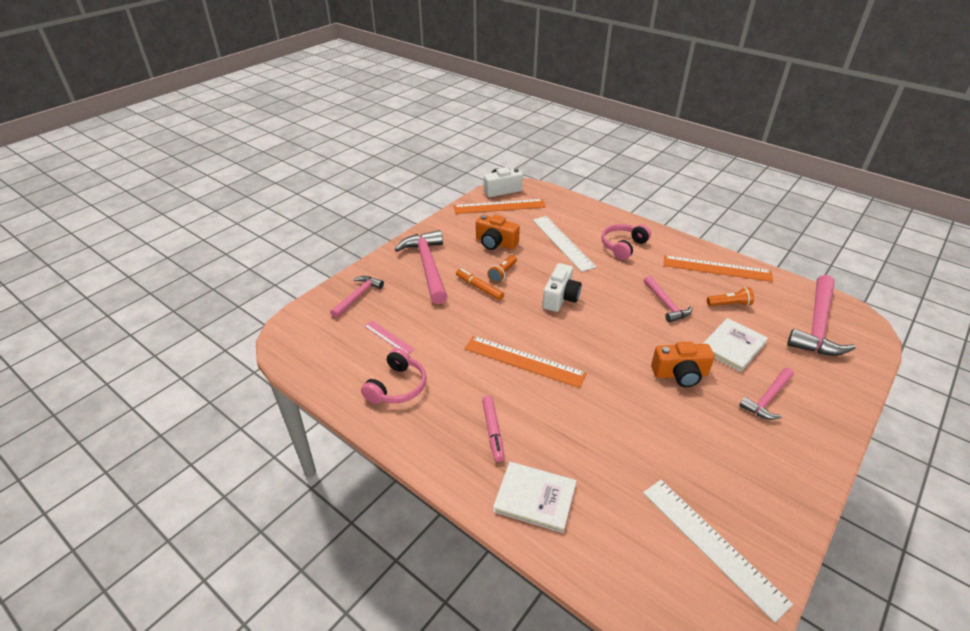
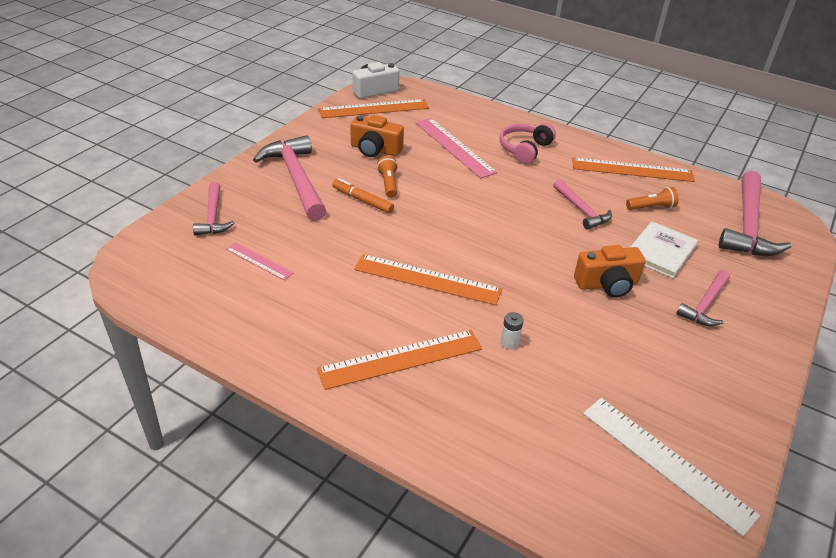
camera: 10 degrees left, 0 degrees up
pink hammer [330,276,384,318] -> pink hammer turned 150 degrees clockwise [193,182,234,236]
pink headphones [361,348,426,404] -> none
pink marker [482,396,504,462] -> orange ruler [317,330,482,390]
orange flashlight [487,255,517,283] -> orange flashlight turned 150 degrees clockwise [377,156,398,198]
white book [493,462,577,533] -> none
white ruler [533,216,596,272] -> pink ruler [416,118,497,179]
white camera [542,263,581,312] -> none
none -> white battery [500,312,524,349]

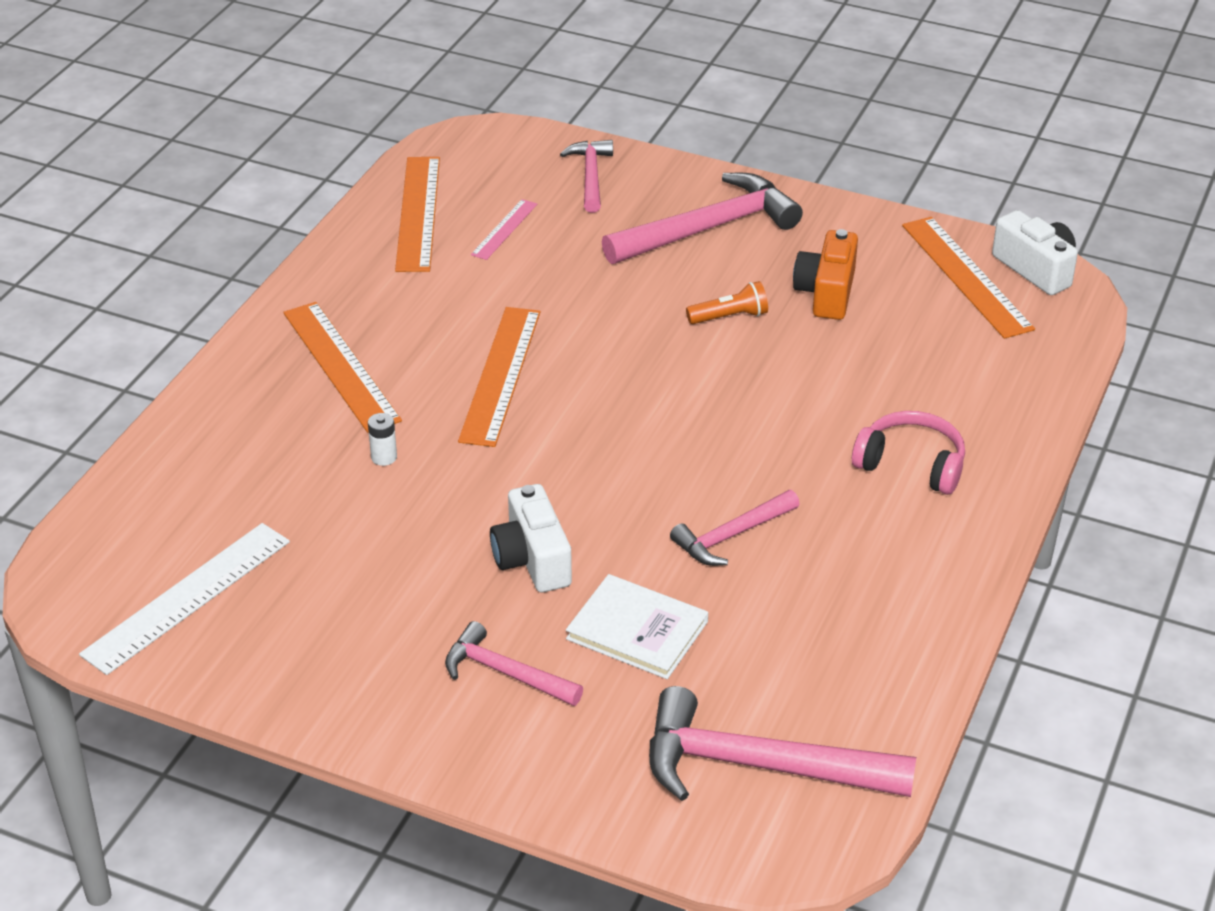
camera: 85 degrees right, 0 degrees up
pink hammer [193,182,234,236] -> pink hammer turned 105 degrees clockwise [560,140,613,213]
orange marker [332,178,394,213] -> none
pink ruler [416,118,497,179] -> none
orange ruler [572,157,695,182] -> orange ruler moved to [395,157,440,272]
orange camera [574,245,646,298] -> white camera [490,484,572,592]
orange flashlight [626,187,679,210] -> none

